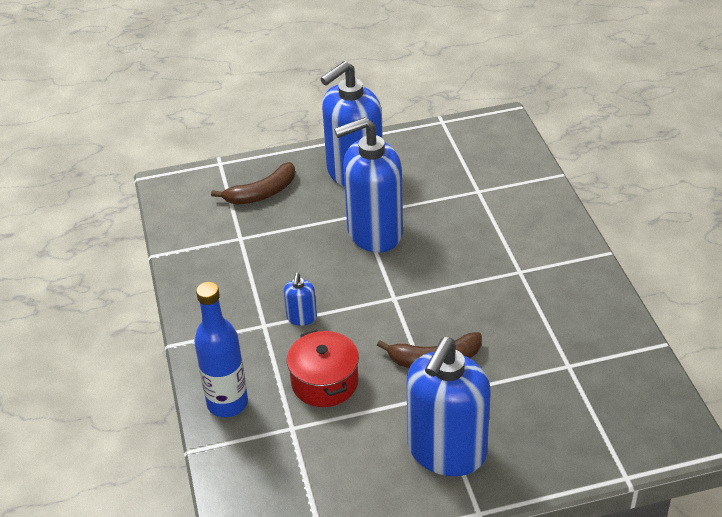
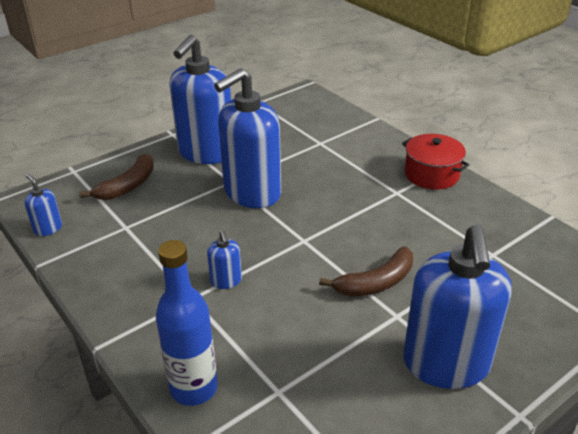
camera: 25 degrees left, 5 degrees down
red pot [287,330,359,407] -> red pot moved to [402,134,469,190]
none -> blue soap dispenser [24,174,62,236]

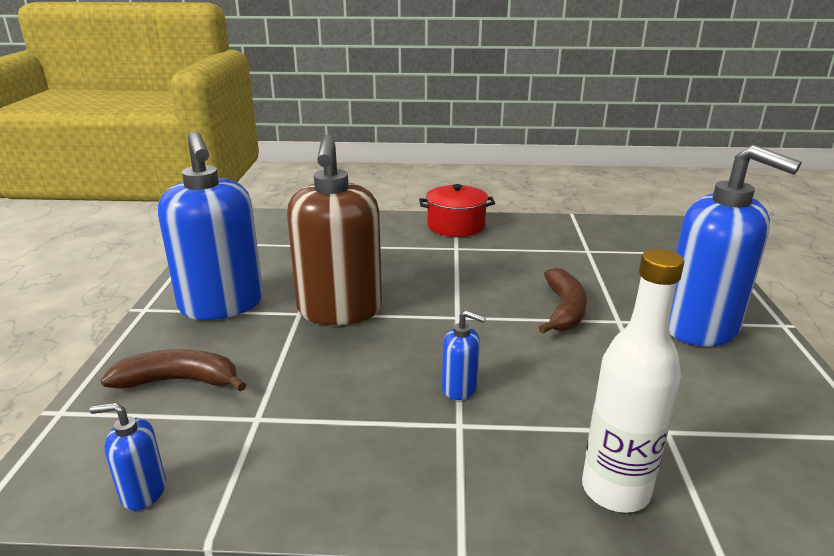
camera: 50 degrees left, 10 degrees down
brown banana [79,154,154,200] -> brown banana turned 75 degrees counterclockwise [100,349,246,392]
blue bottle [156,240,218,406] -> white bottle [582,249,684,513]
blue soap dispenser [214,68,281,208] -> brown soap dispenser [287,134,382,325]

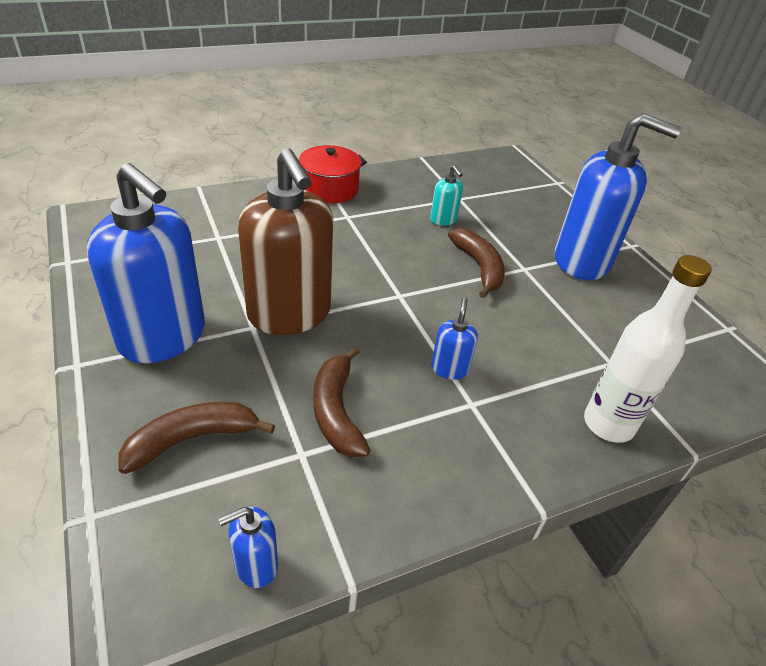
camera: 30 degrees left, 15 degrees up
blue soap dispenser [442,310,486,400] -> blue soap dispenser turned 75 degrees counterclockwise [431,297,478,380]
none -> brown banana [313,347,370,457]
none -> turquoise soap dispenser [430,165,463,226]

